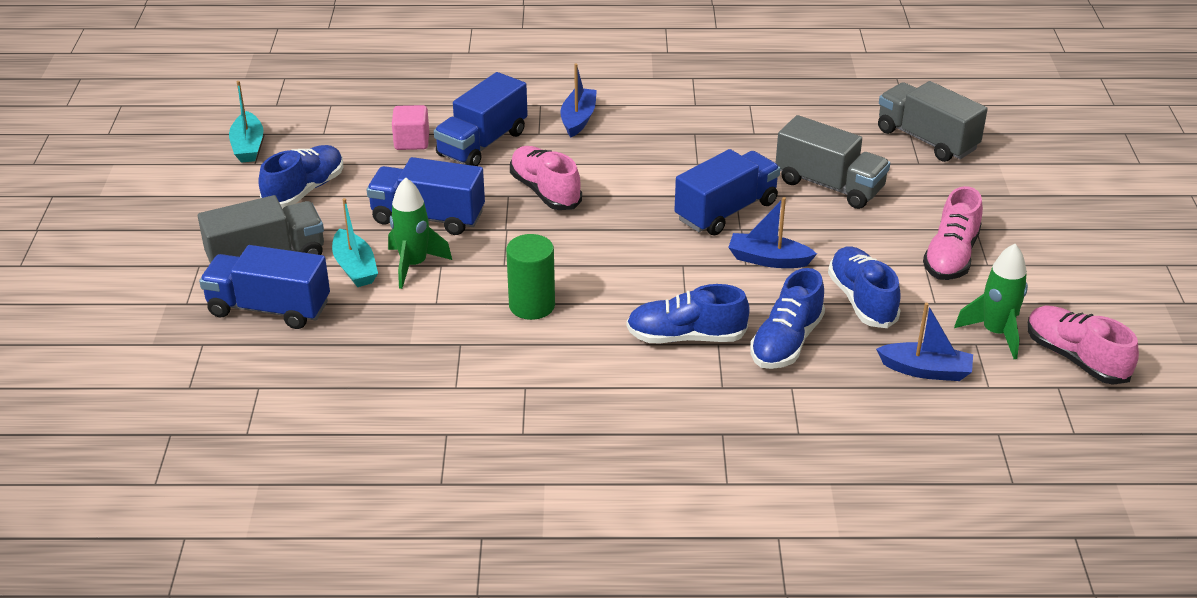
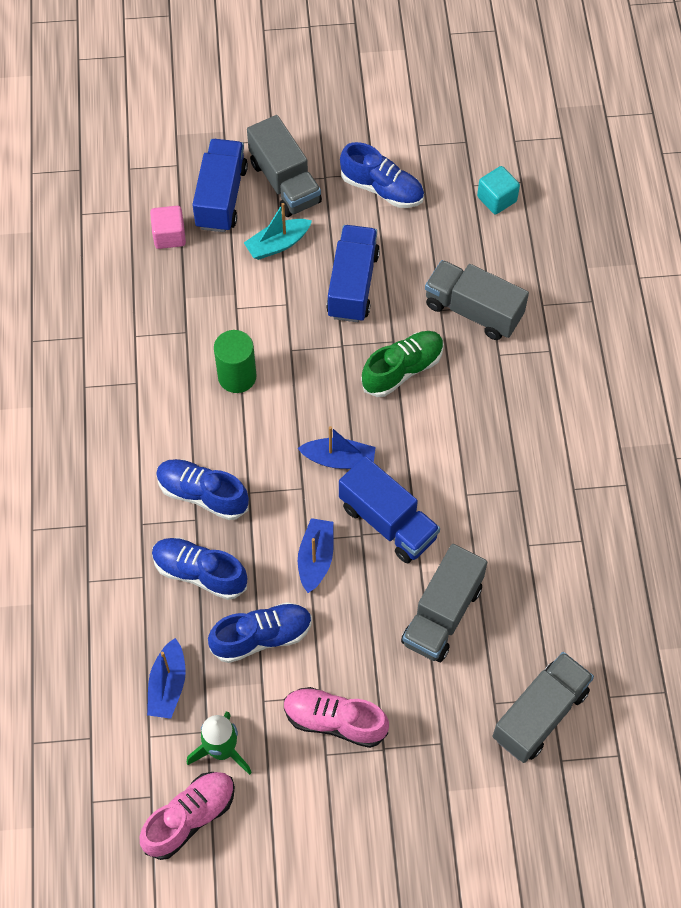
camera: 85 degrees right, 25 degrees up
turquoise boat [229,81,263,163] -> none
green rocket [388,177,452,289] -> none
pink cube [392,105,429,150] -> pink cube moved to [150,206,186,249]
blue truck [434,72,528,166] -> grey truck [425,260,529,340]
pink shoe [510,146,582,210] -> green shoe [361,331,444,397]
blue boat [560,63,597,137] -> blue boat moved to [297,426,376,469]
blue shoe [626,284,750,343] -> blue shoe turned 60 degrees counterclockwise [156,459,249,520]
none -> turquoise cube [477,166,520,214]

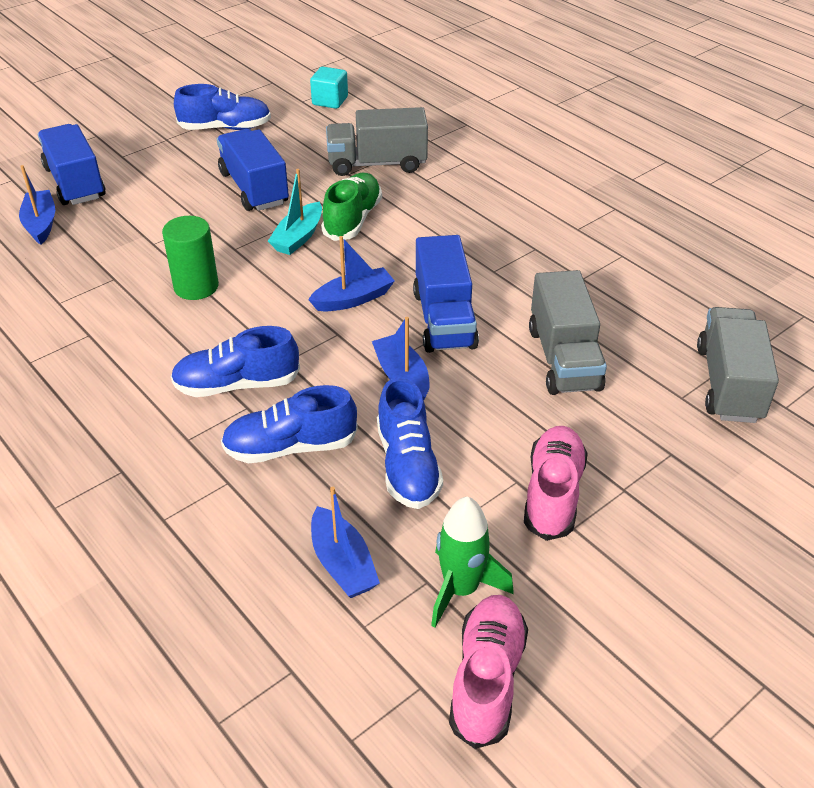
camera: 35 degrees left, 20 degrees down
pink cube [150,206,186,249] -> blue boat [19,165,55,244]
blue shoe [208,602,312,663] -> blue shoe turned 135 degrees clockwise [377,377,443,509]
turquoise boat [244,203,312,260] -> turquoise boat moved to [268,169,322,255]
grey truck [247,115,322,217] -> none
pink shoe [284,687,389,748] -> pink shoe turned 120 degrees clockwise [524,426,588,541]
blue truck [339,456,440,563] -> blue truck turned 75 degrees clockwise [413,235,479,353]

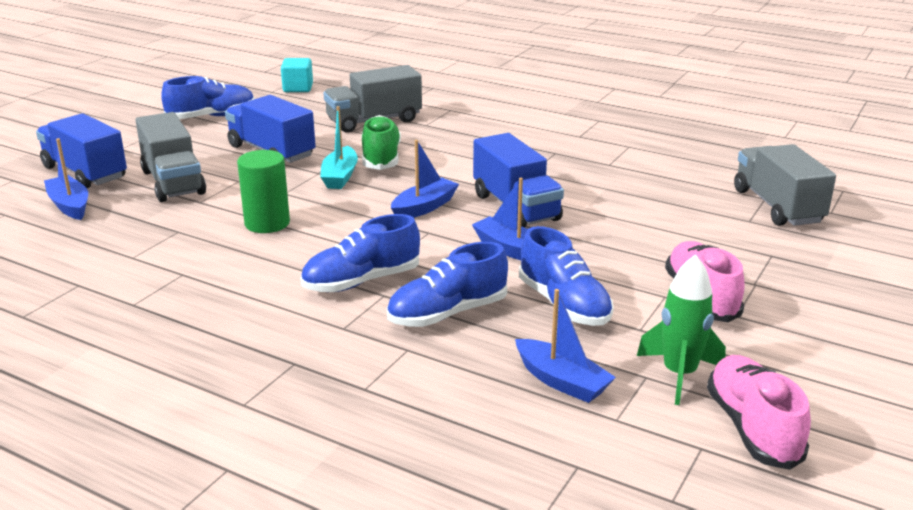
camera: 20 degrees left, 15 degrees down
grey truck [529,270,607,395] -> grey truck moved to [136,112,206,202]

